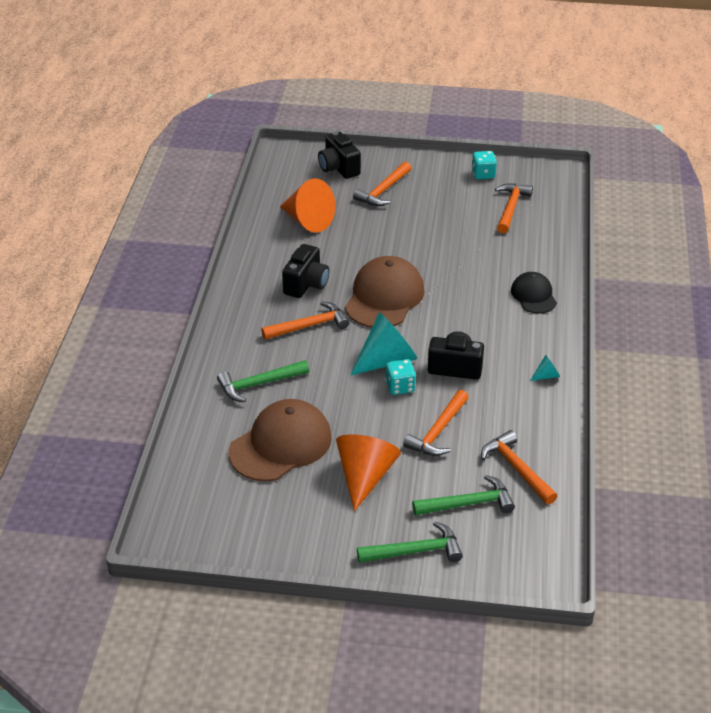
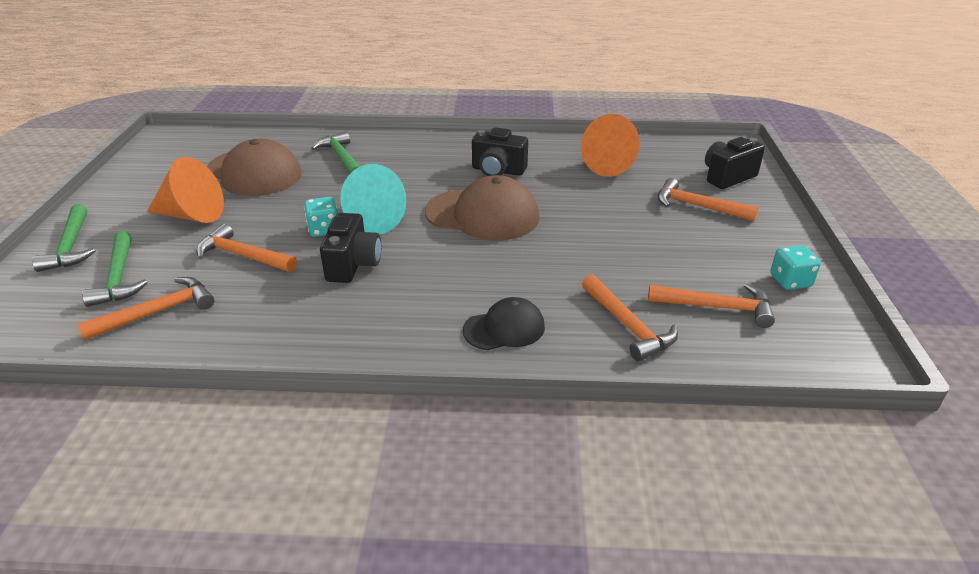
camera: 85 degrees right, 5 degrees down
orange hammer [261,301,350,340] -> orange hammer moved to [582,275,678,361]
turquoise cone [530,355,560,381] -> none

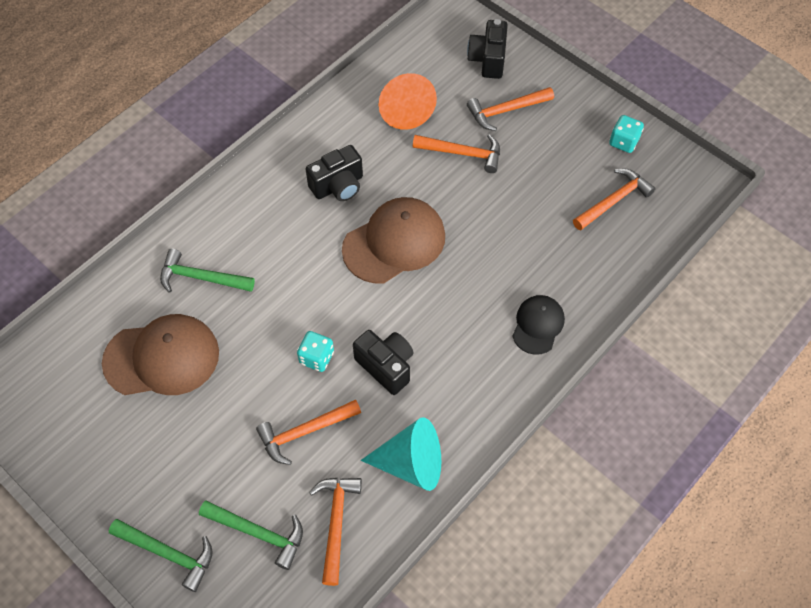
camera: 50 degrees left, 25 degrees up
orange cone [147,157,224,223] -> none
turquoise cone [340,164,407,235] -> turquoise cone moved to [361,417,441,491]
orange hammer [582,275,678,361] -> orange hammer moved to [413,134,500,173]

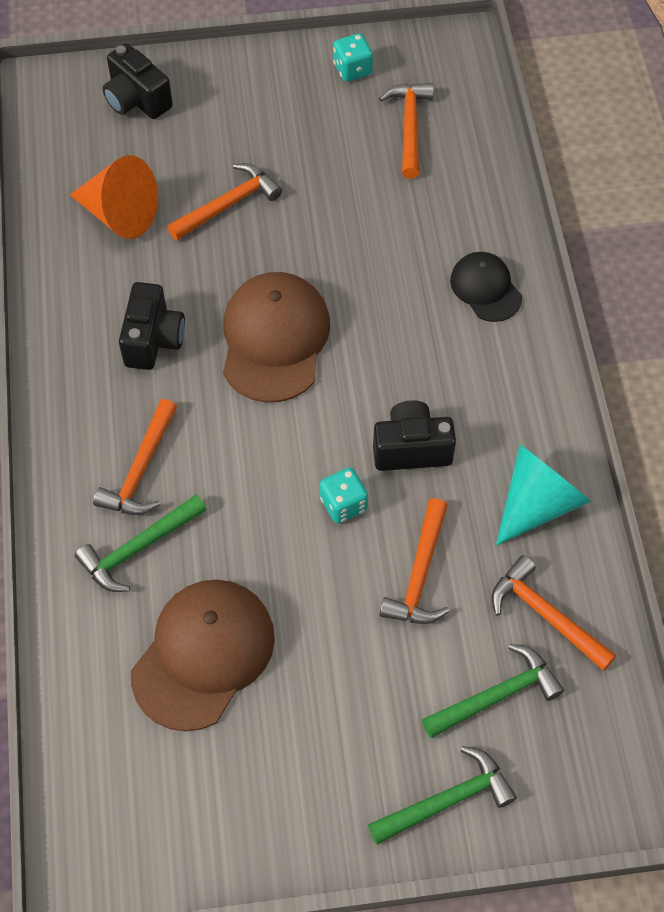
camera: 50 degrees left, 0 degrees up
orange hammer [467,87,554,131] -> orange hammer moved to [93,399,177,515]

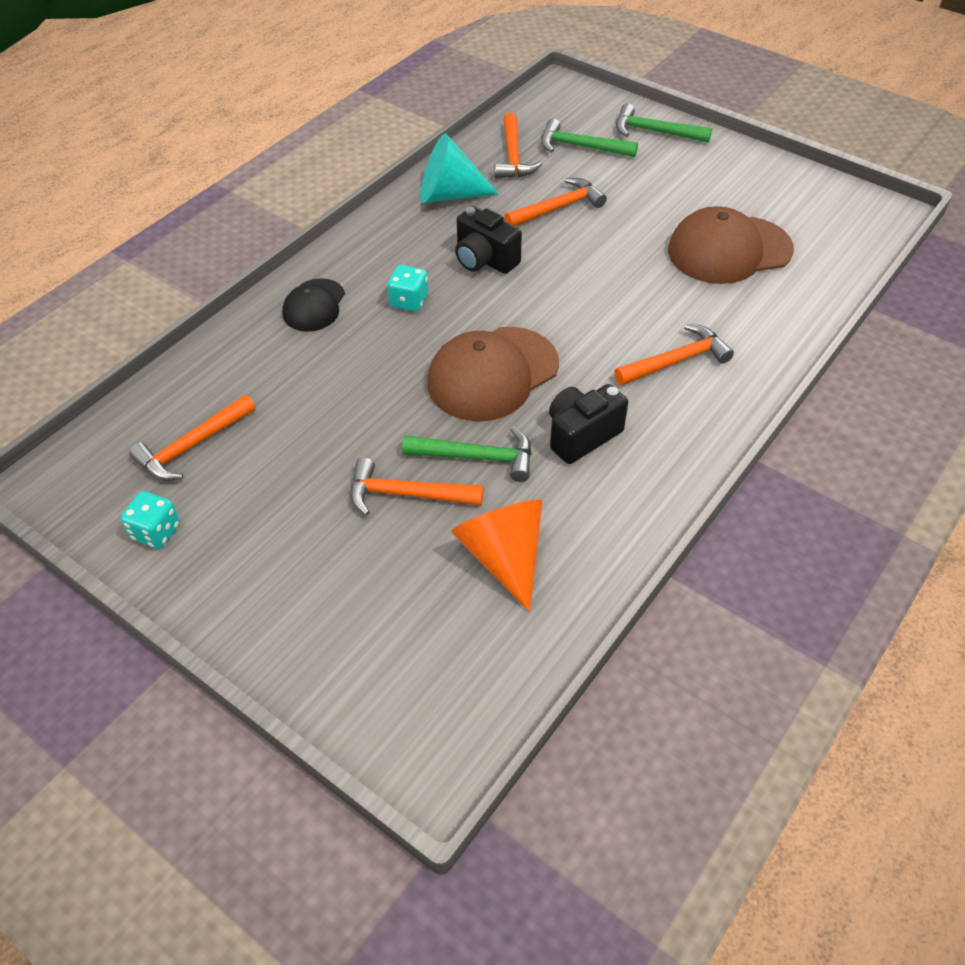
camera: 135 degrees left, 10 degrees down
green hammer [75,494,207,592] -> green hammer moved to [402,427,531,482]
black camera [102,43,173,119] -> none
turquoise dice [320,468,368,523] -> turquoise dice moved to [388,265,428,312]

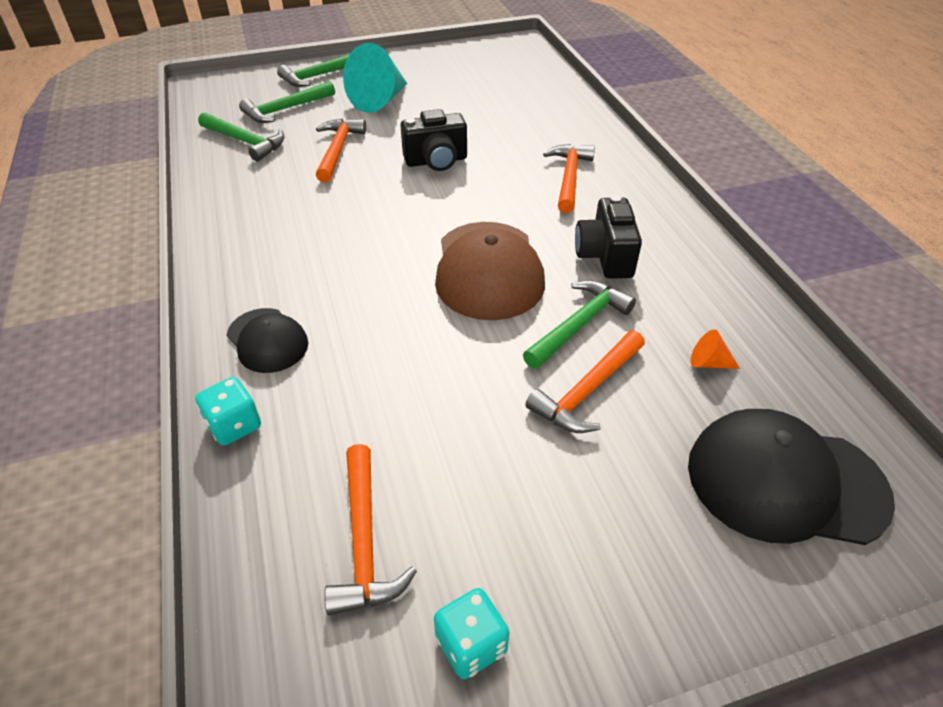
camera: 55 degrees left, 5 degrees down
turquoise dice [388,265,428,312] -> turquoise dice moved to [195,377,261,446]
turquoise cone [420,133,499,203] -> turquoise cone moved to [343,43,407,113]
orange cone [451,500,543,612] -> orange cone [691,330,740,369], size x0.43
black camera [455,206,522,274] -> black camera moved to [400,109,467,171]
orange hammer [495,113,542,179] -> green hammer [198,112,284,161]
brown cap [668,206,794,284] -> none
none -> black cap [688,409,895,545]

